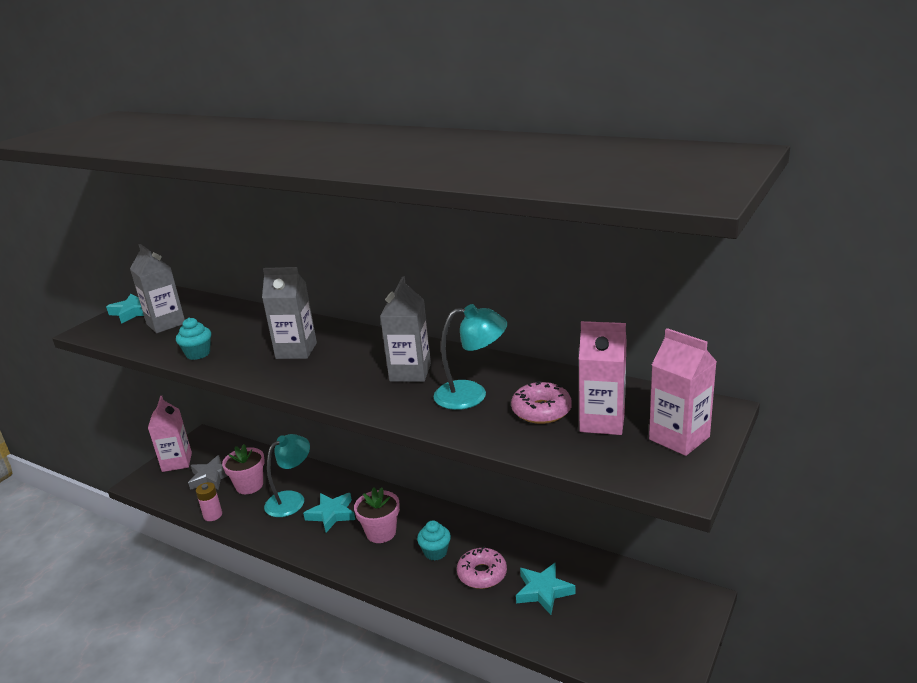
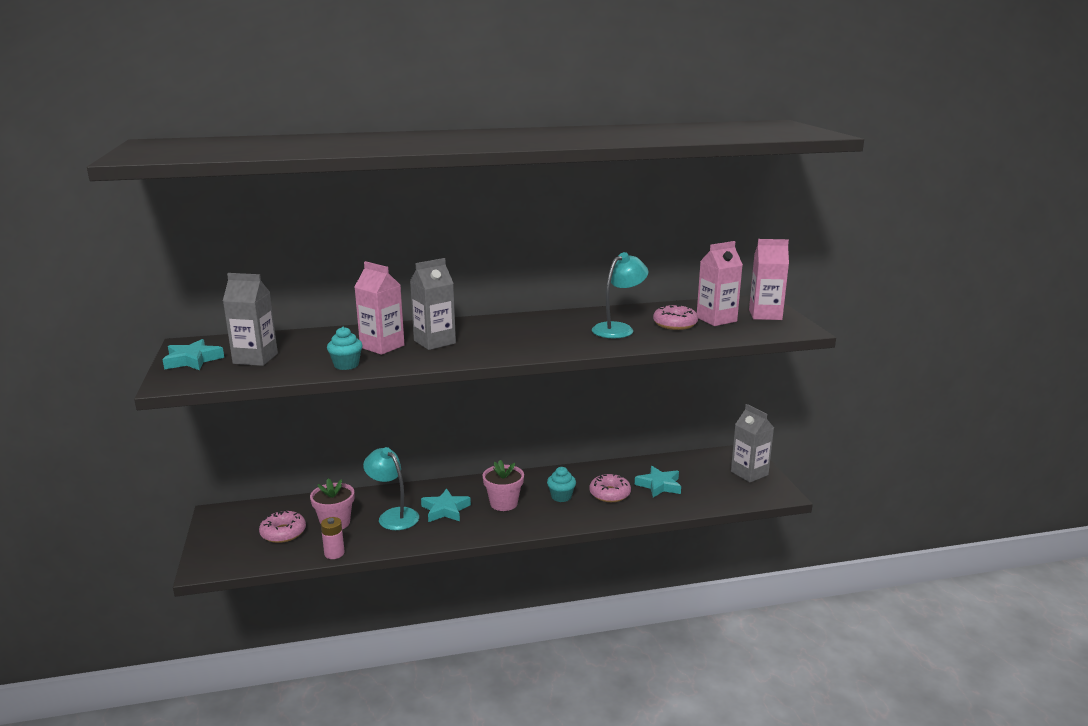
camera: 45 degrees left, 5 degrees down
pink carton [148,396,192,472] -> pink carton moved to [355,261,405,355]
grey star [188,455,228,490] -> pink donut [259,510,306,543]
turquoise lamp [264,434,310,517] -> turquoise lamp turned 45 degrees counterclockwise [363,447,419,530]
grey carton [380,276,431,382] -> grey carton moved to [731,404,774,483]

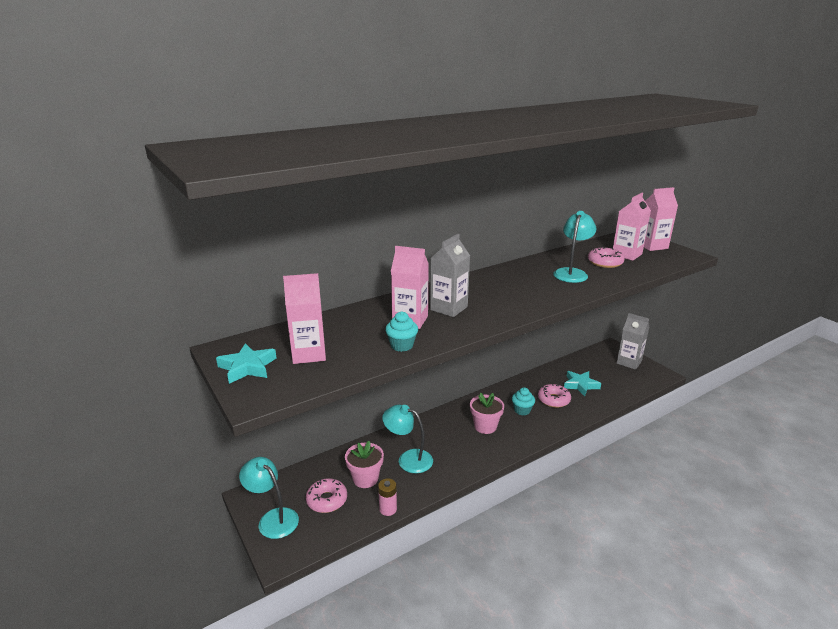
camera: 20 degrees left, 5 degrees up
grey carton [223,273,278,366] -> pink carton [283,273,326,364]
turquoise star [421,489,471,522] -> none
none -> turquoise lamp [239,457,299,539]

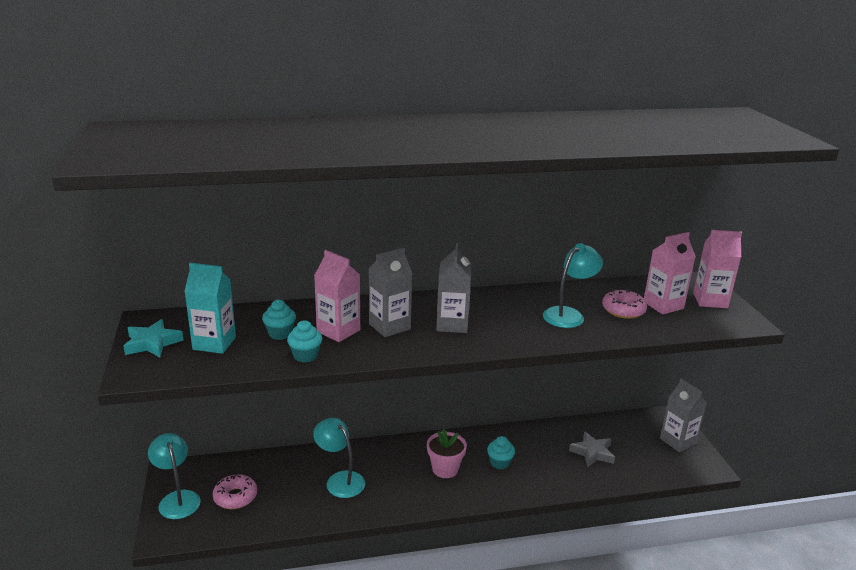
camera: 20 degrees right, 0 degrees up
pink carton [283,273,326,364] -> turquoise carton [184,263,236,354]
pink flower pot [345,441,384,488] -> none
pink battery [378,478,397,516] -> none
pink donut [538,384,571,408] -> none
turquoise star [564,371,601,396] -> grey star [569,431,615,467]
none -> turquoise cupcake [262,299,296,340]
none -> grey carton [436,243,471,333]

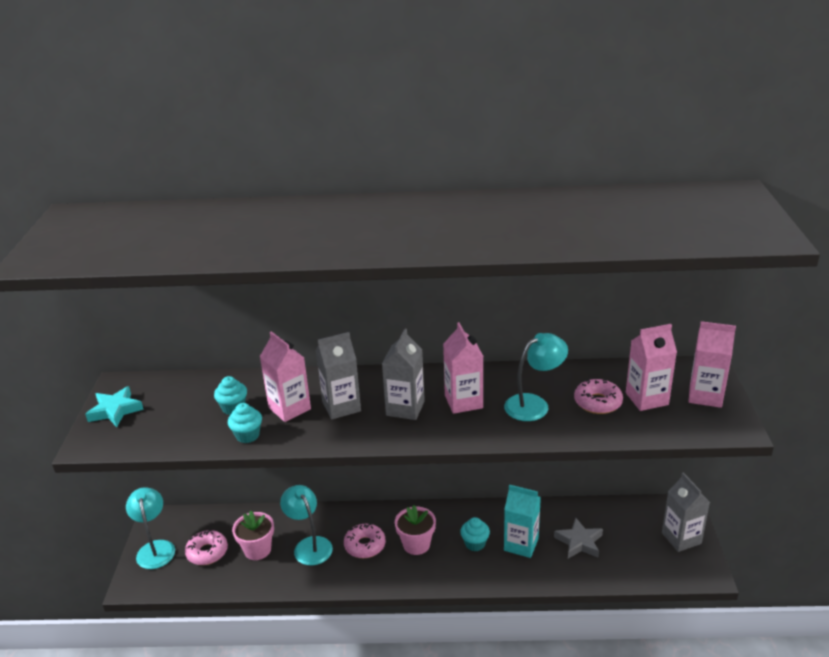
camera: 15 degrees right, 5 degrees up
turquoise carton [184,263,236,354] -> turquoise carton moved to [504,484,541,558]
none -> pink flower pot [232,511,274,560]
none -> pink donut [344,523,386,558]
none -> pink carton [443,322,483,414]

